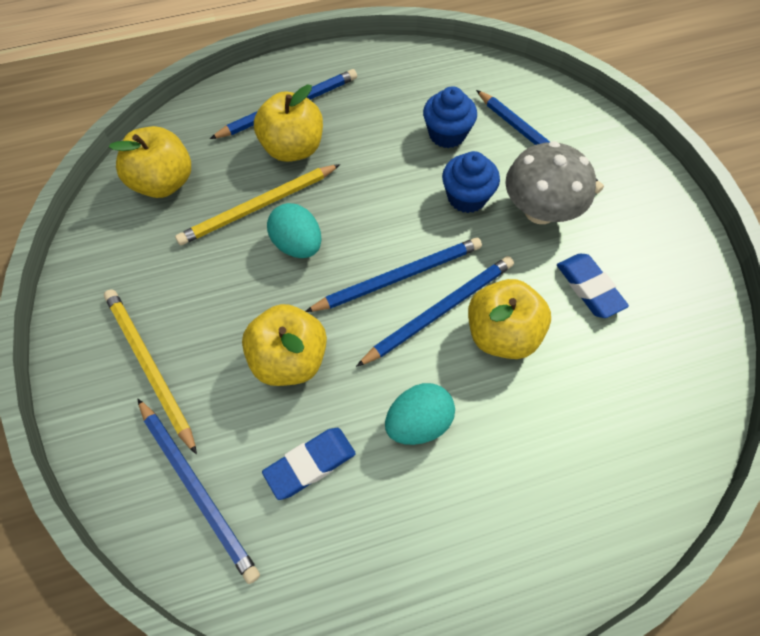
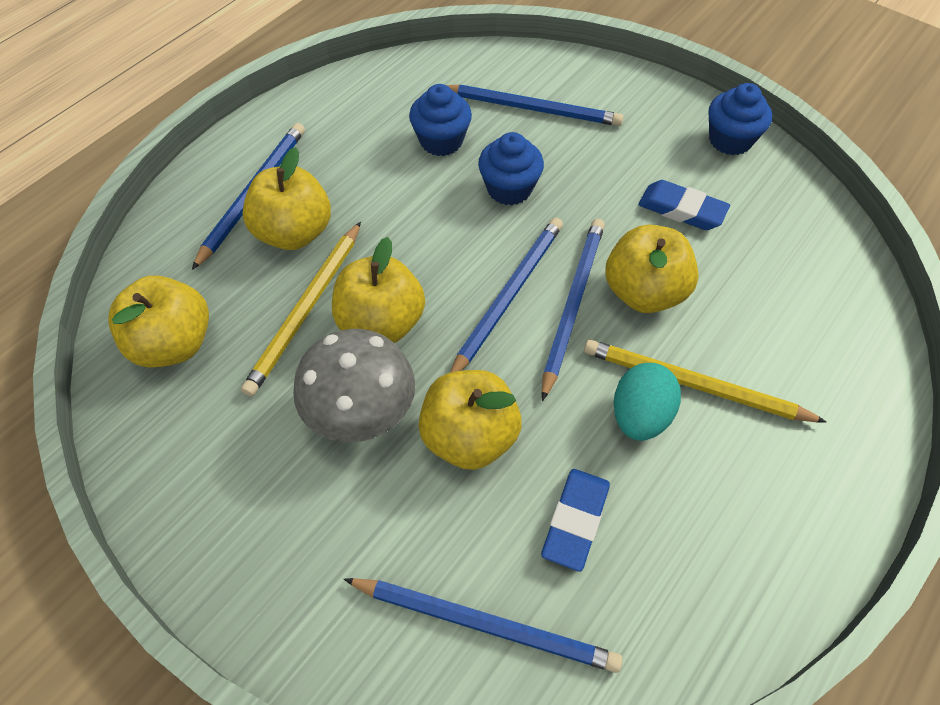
camera: 35 degrees left, 5 degrees down
yellow pencil [104,289,197,454] -> yellow pencil moved to [584,339,826,422]
turquoise egg [267,203,321,258] -> yellow apple [332,237,425,343]
grey mushroom [505,141,596,224] -> grey mushroom moved to [293,329,415,442]
none -> blue cupcake [709,83,772,155]

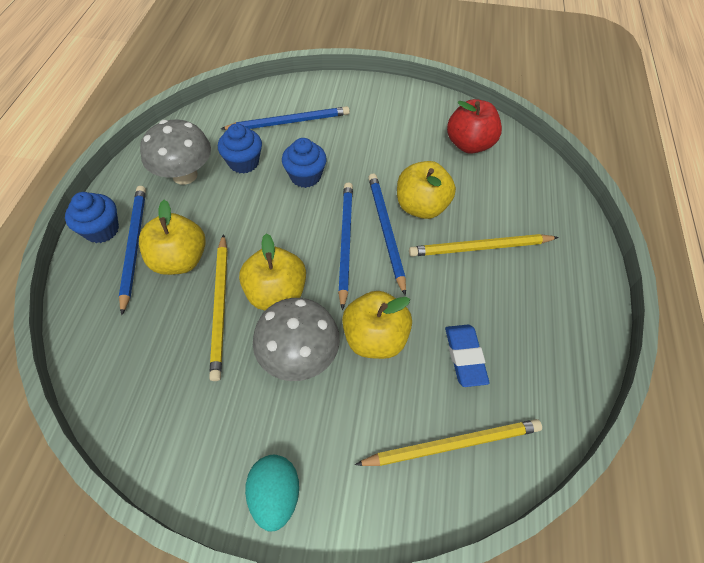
camera: 30 degrees left, 0 degrees up
yellow apple [108,276,209,368] -> none
blue pencil [344,578,623,673] -> yellow pencil [355,419,542,466]
turquoise egg [614,363,681,441] -> turquoise egg moved to [245,455,299,531]
blue eraser [638,180,730,230] -> none
blue cupcake [709,83,772,155] -> blue cupcake moved to [65,192,119,243]
none -> grey mushroom [140,120,211,185]
none -> red apple [447,99,502,154]

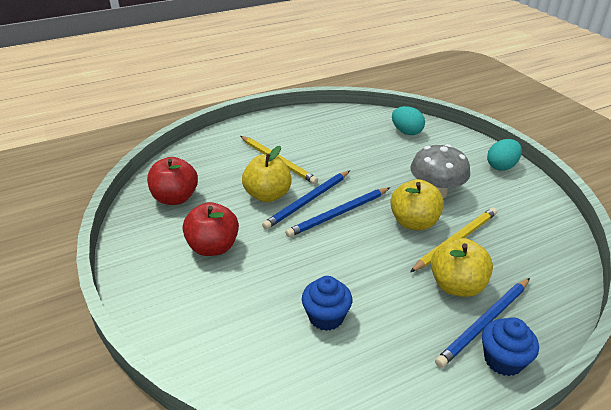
camera: 125 degrees left, 20 degrees down
grey mushroom [140,120,211,185] -> none
blue pencil [221,106,350,130] -> none
blue cupcake [282,138,327,188] -> none
yellow apple [342,291,412,359] -> none
yellow pencil [355,419,542,466] -> turquoise egg [392,106,425,135]
blue eraser [445,325,490,387] -> none
none -> red apple [183,202,239,256]

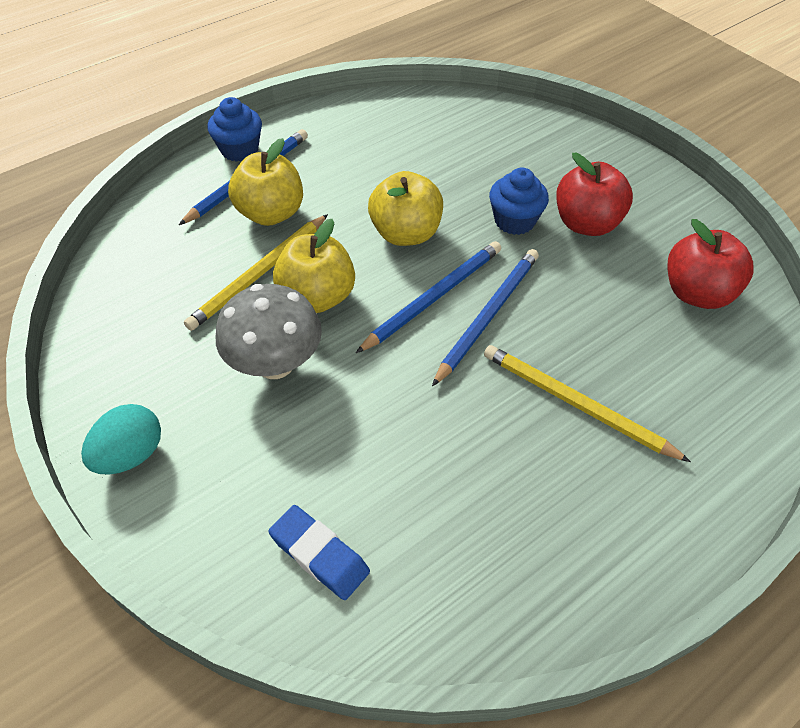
camera: 170 degrees right, 15 degrees up
yellow apple [242,146,292,203] -> yellow apple moved to [368,171,443,246]
blue cupcake [302,276,352,331] -> blue cupcake moved to [489,167,549,235]
turquoise egg [392,106,425,135] -> blue eraser [268,505,370,600]

